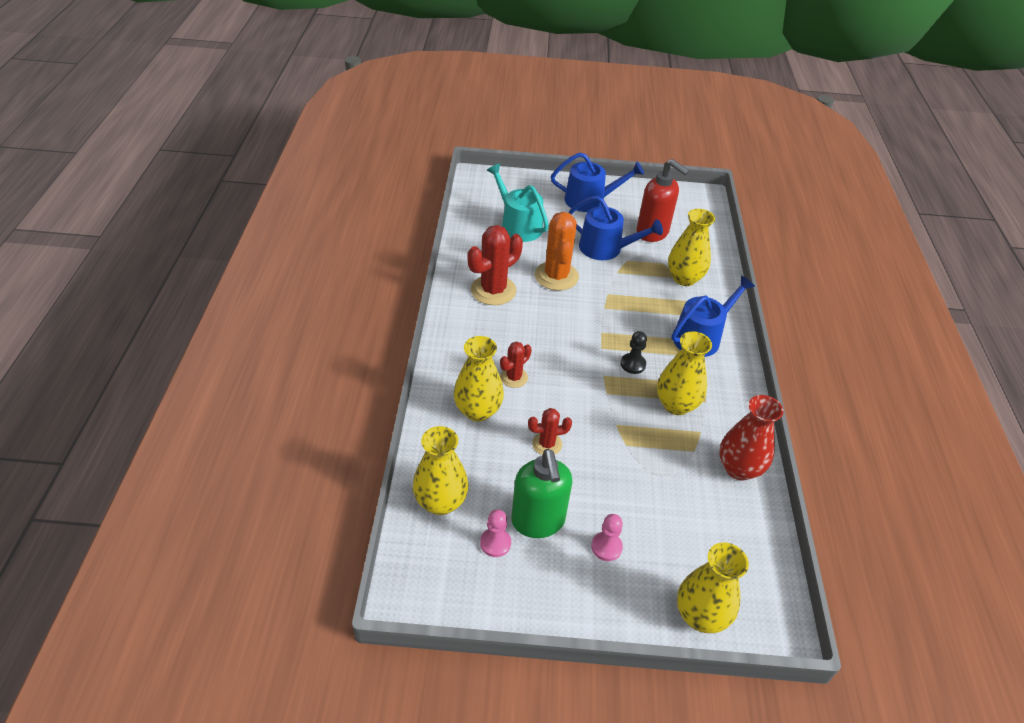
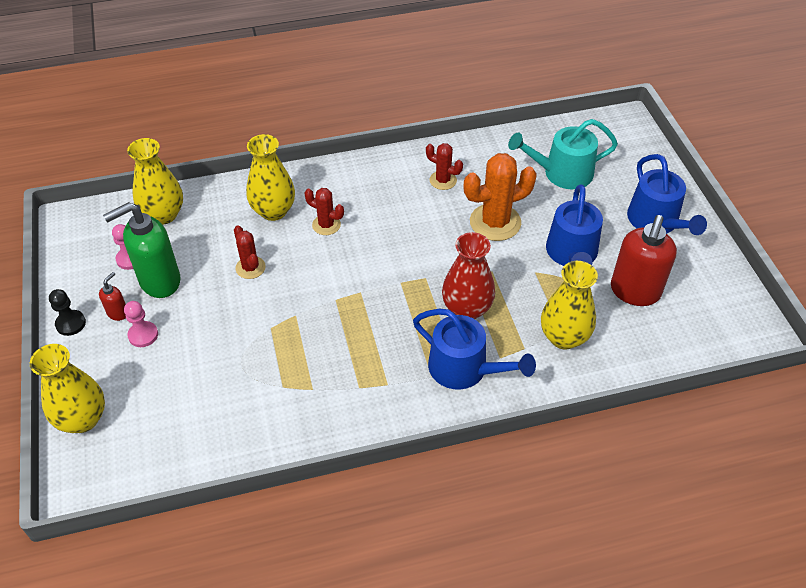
camera: 75 degrees right, 5 degrees up
red cactus [467,225,523,305] -> red cactus [426,143,463,190], size x0.56
turquoise watering can [487,164,549,242] -> turquoise watering can turned 135 degrees counterclockwise [508,119,618,189]
black pawn [621,331,647,374] -> black pawn moved to [49,289,86,336]
yellow vase [657,331,712,415] -> none
red vase [719,395,784,481] -> red vase moved to [442,232,495,319]
none -> red soap dispenser [99,272,126,321]

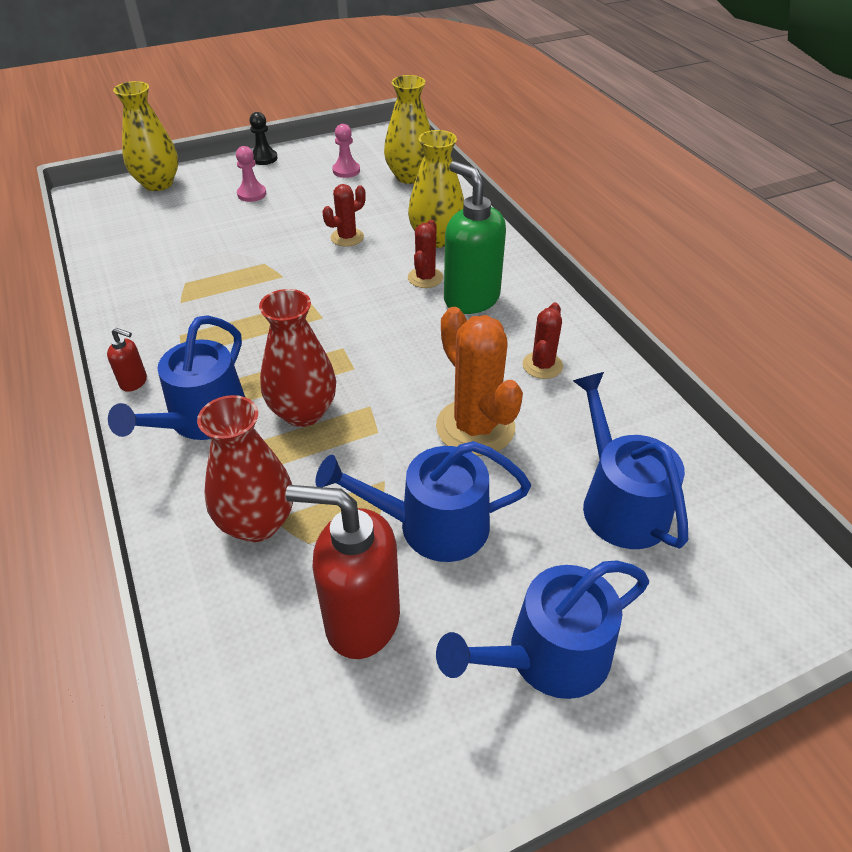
camera: 80 degrees right, 5 degrees down
red soap dispenser [99,272,126,321] -> red soap dispenser moved to [107,328,147,392]
green soap dispenser [103,202,181,298] -> green soap dispenser moved to [444,161,506,314]
turquoise watering can [508,119,618,189] -> blue watering can [573,372,688,549]
yellow vase [541,261,598,349] -> red vase [197,395,293,542]

